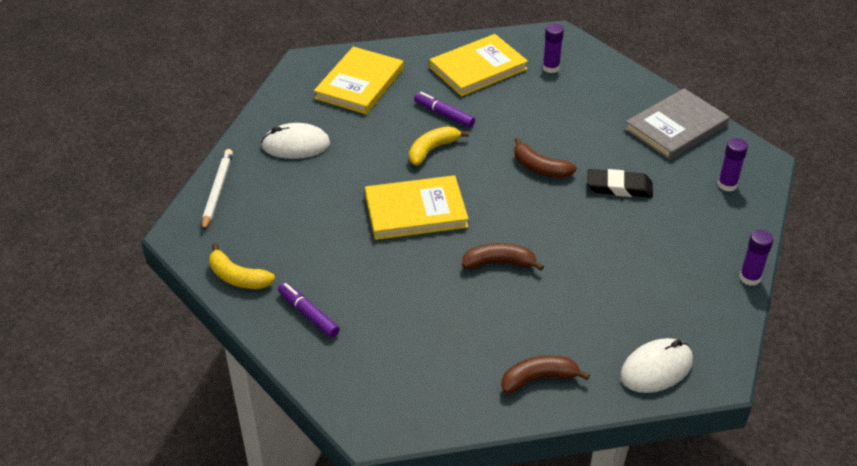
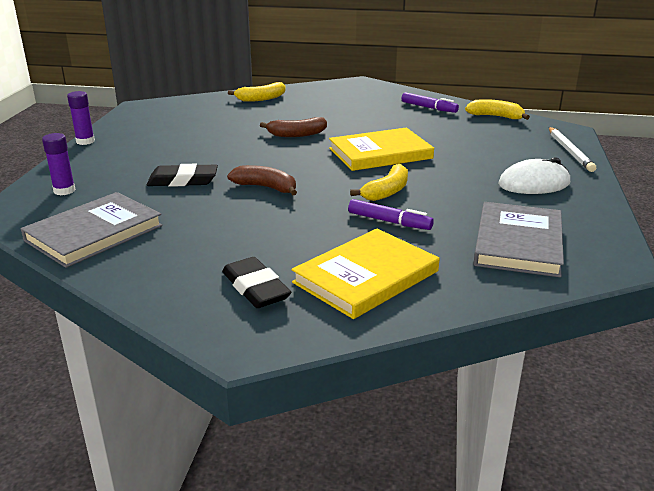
camera: 170 degrees right, 15 degrees down
yellow book [314,47,404,114] -> grey book [473,202,564,277]
brown banana [501,355,590,394] -> yellow banana [228,82,286,102]
purple glue stick [542,24,564,73] -> black eraser [222,257,291,308]
white mouse [620,338,693,393] -> none

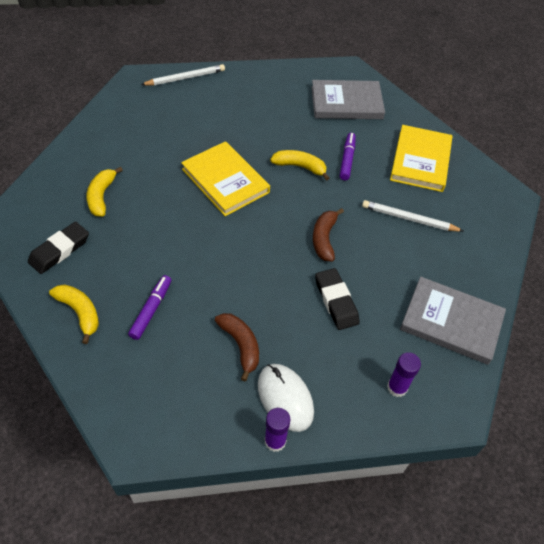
camera: 110 degrees left, 25 degrees up
black eraser [222,257,291,308] -> black eraser moved to [28,222,89,274]
brown banana [260,117,327,137] -> brown banana moved to [215,313,259,381]
yellow book [292,228,439,319] -> yellow book turned 75 degrees clockwise [390,125,453,192]
purple marker [402,92,459,113] -> purple marker moved to [128,275,171,340]
yellow banana [465,99,530,120] -> yellow banana moved to [87,167,123,216]
white mouse [498,157,570,194] -> white mouse moved to [258,364,314,432]
none -> white pencil [362,200,463,232]

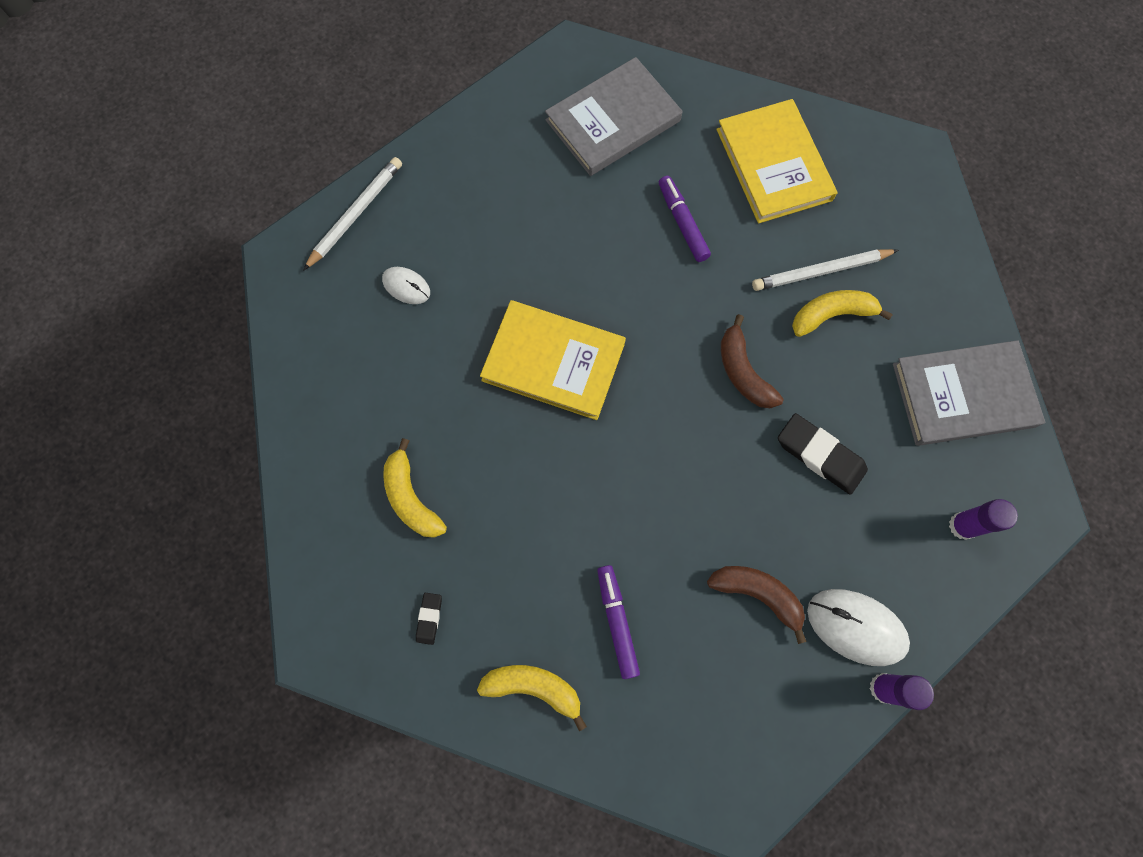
camera: 30 degrees left, 20 degrees up
black eraser [28,222,89,274] -> black eraser [416,593,442,645], size x0.51
yellow banana [270,150,329,181] -> yellow banana moved to [792,290,893,337]
none -> white mouse [382,267,430,304]

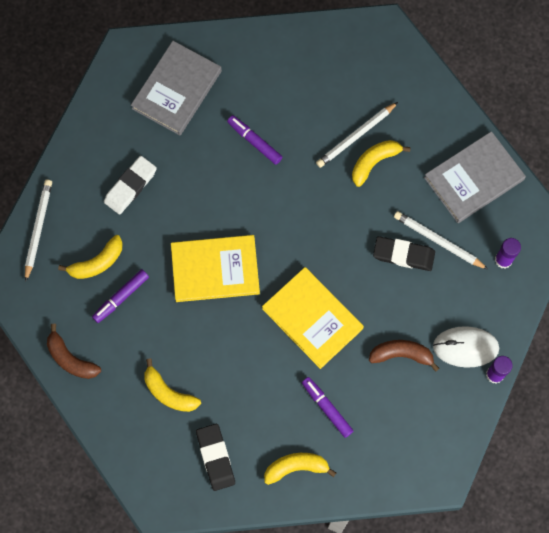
camera: 25 degrees left, 0 degrees up
white mouse [382,267,430,304] -> yellow banana [58,235,123,279]
black eraser [416,593,442,645] -> black eraser [196,424,235,491], size x1.98
yellow book [717,99,837,224] -> yellow book moved to [262,267,364,369]
brown banana [721,314,784,408] -> brown banana moved to [47,324,101,379]
none -> purple marker [92,269,149,323]
none -> white eraser [104,156,157,215]
none -> white pencil [394,211,488,269]

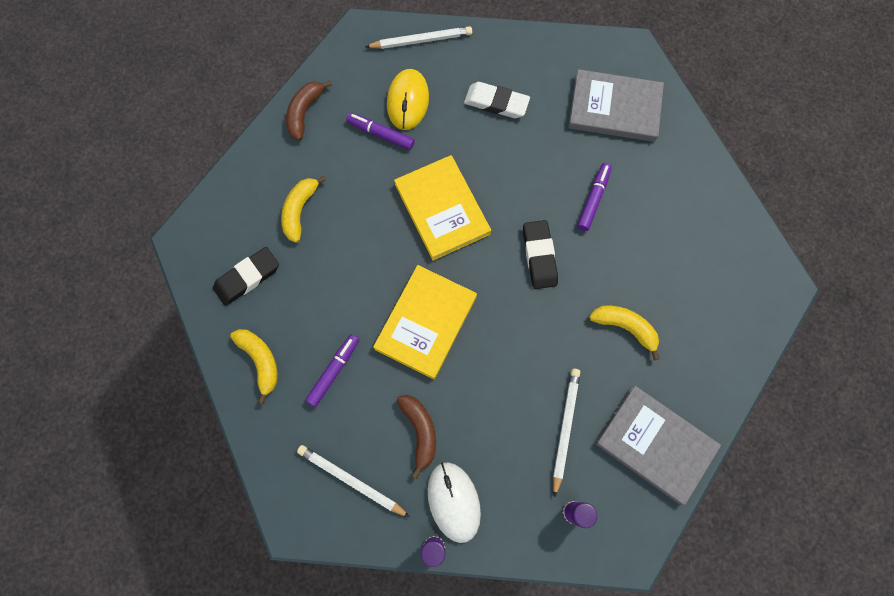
camera: 70 degrees right, 0 degrees up
yellow banana [58,235,123,279] -> yellow mouse [387,69,429,130]
white pencil [316,102,398,168] -> white pencil moved to [297,445,410,517]
black eraser [373,236,435,271] -> black eraser moved to [523,220,558,289]

